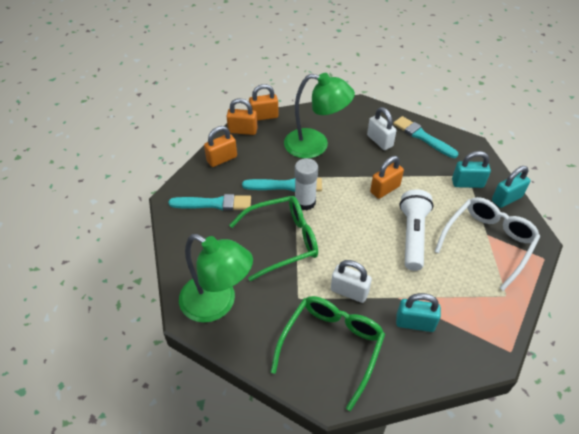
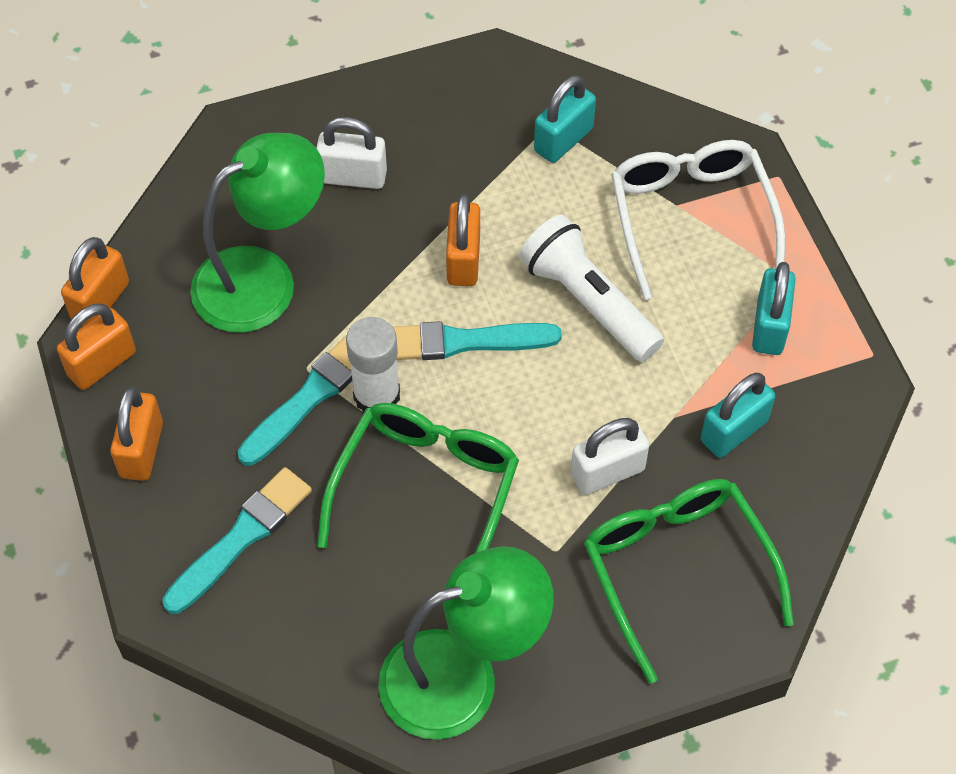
camera: 50 degrees left, 10 degrees up
turquoise brush [393,116,458,158] -> turquoise brush moved to [393,321,562,360]
turquoise padlock [492,166,531,208] -> turquoise padlock moved to [752,262,796,355]

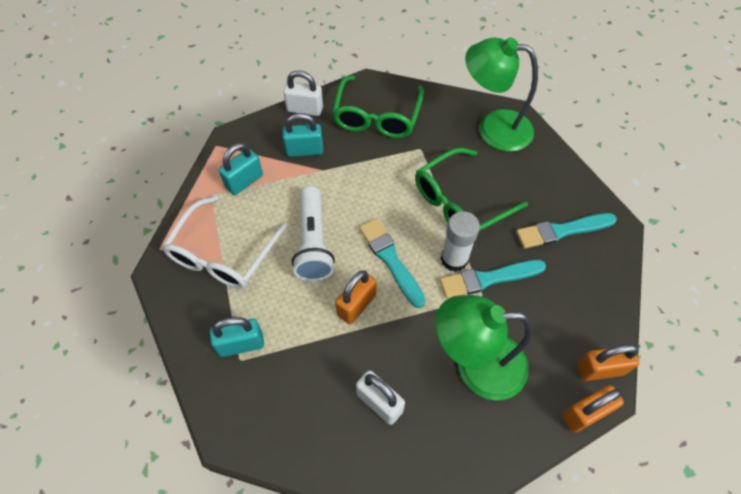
camera: 145 degrees left, 0 degrees up
orange padlock [110,387,163,481] -> none
turquoise brush [393,321,562,360] -> turquoise brush turned 150 degrees counterclockwise [359,218,426,308]
white padlock [571,418,649,495] -> white padlock moved to [283,71,323,116]

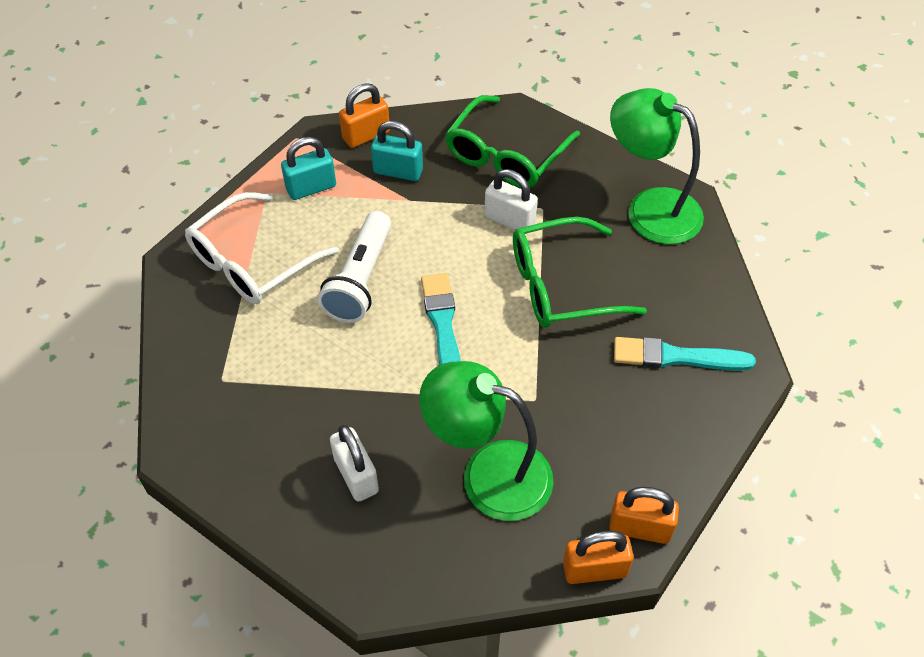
camera: 20 degrees right, 5 degrees down
turquoise padlock [210,317,264,357] -> none
white padlock [283,71,323,116] -> white padlock moved to [485,169,538,234]
orange padlock [335,270,377,324] -> orange padlock moved to [339,83,390,148]
turquoise brush [440,260,546,299] -> none
white glue stick [441,211,480,272] -> none

